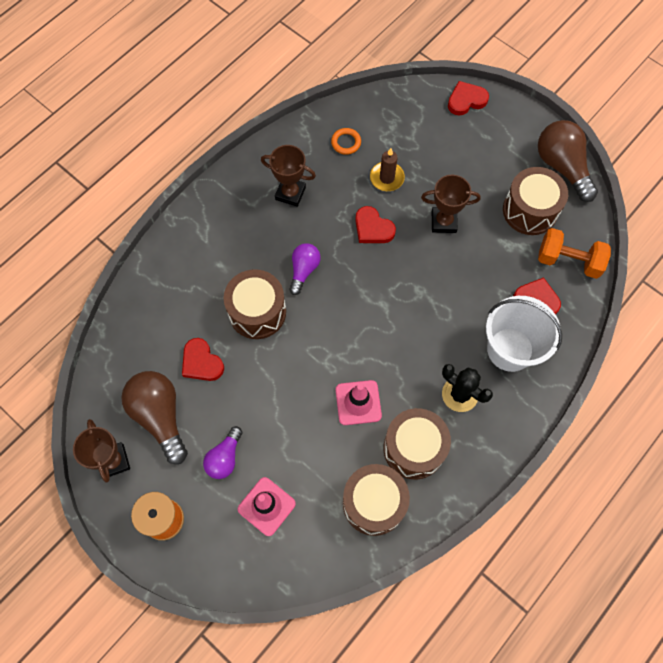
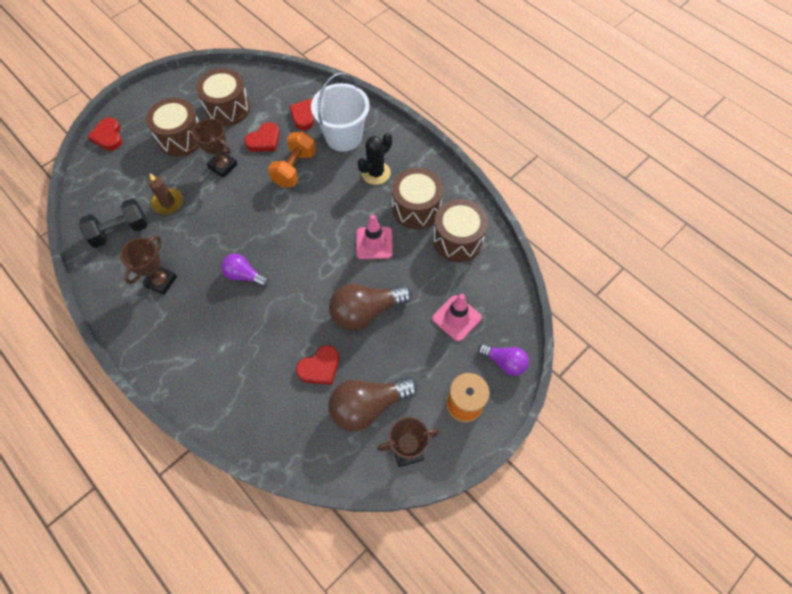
camera: 85 degrees left, 5 degrees down
purple light bulb [203,426,242,479] -> purple light bulb moved to [478,344,529,376]
brown drum [224,269,286,339] -> brown drum moved to [146,98,199,157]
orange ring [331,128,361,155] -> black dumbbell [79,198,147,248]
red heart [355,206,396,243] -> red heart moved to [244,122,280,152]
brown trophy [421,175,481,233] -> brown trophy turned 60 degrees counterclockwise [192,118,238,178]
brown light bulb [538,120,598,202] -> brown light bulb moved to [329,284,412,331]
orange dumbbell [538,228,611,279] -> orange dumbbell moved to [268,131,316,187]

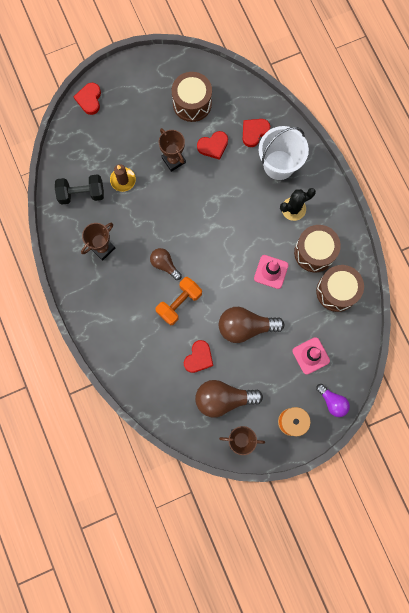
camera: 20 degrees right, 15 degrees up
brown drum [146,98,199,157] -> none
purple light bulb [221,254,268,287] -> brown light bulb [150,248,182,280]
orange dumbbell [268,131,316,187] -> orange dumbbell moved to [155,277,202,325]
red heart [296,345,339,385] -> red heart turned 45 degrees counterclockwise [184,340,213,373]

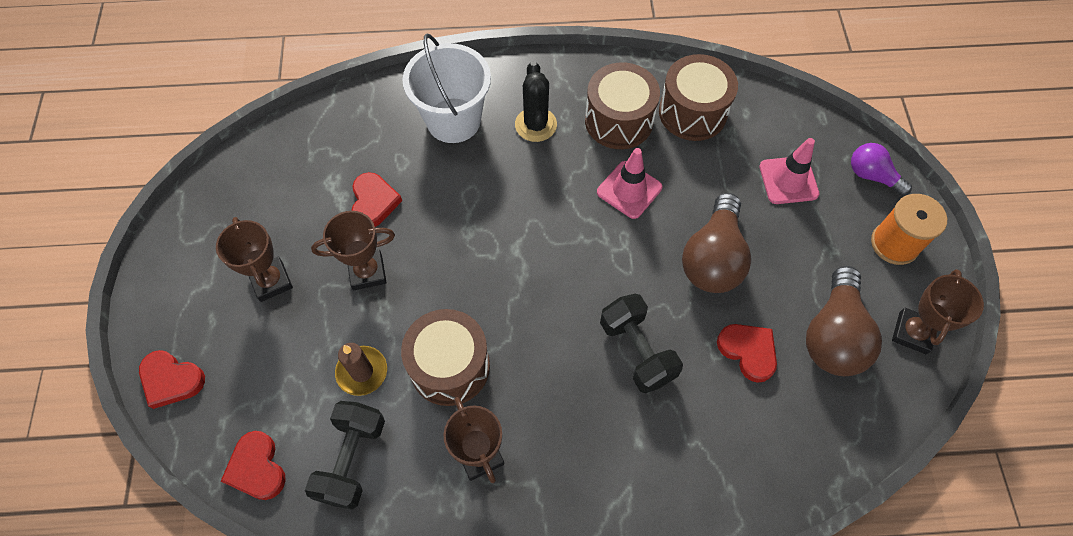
camera: 70 degrees left, 15 degrees down
brown light bulb [150,248,182,280] -> none
orange dumbbell [155,277,202,325] -> black dumbbell [600,294,683,393]
brown drum [172,72,212,122] -> brown drum moved to [401,309,490,406]
red heart [243,119,270,147] -> red heart moved to [221,431,286,500]
purple light bulb [316,384,350,417] -> purple light bulb turned 120 degrees counterclockwise [851,143,912,196]
none -> brown trophy [216,217,293,302]

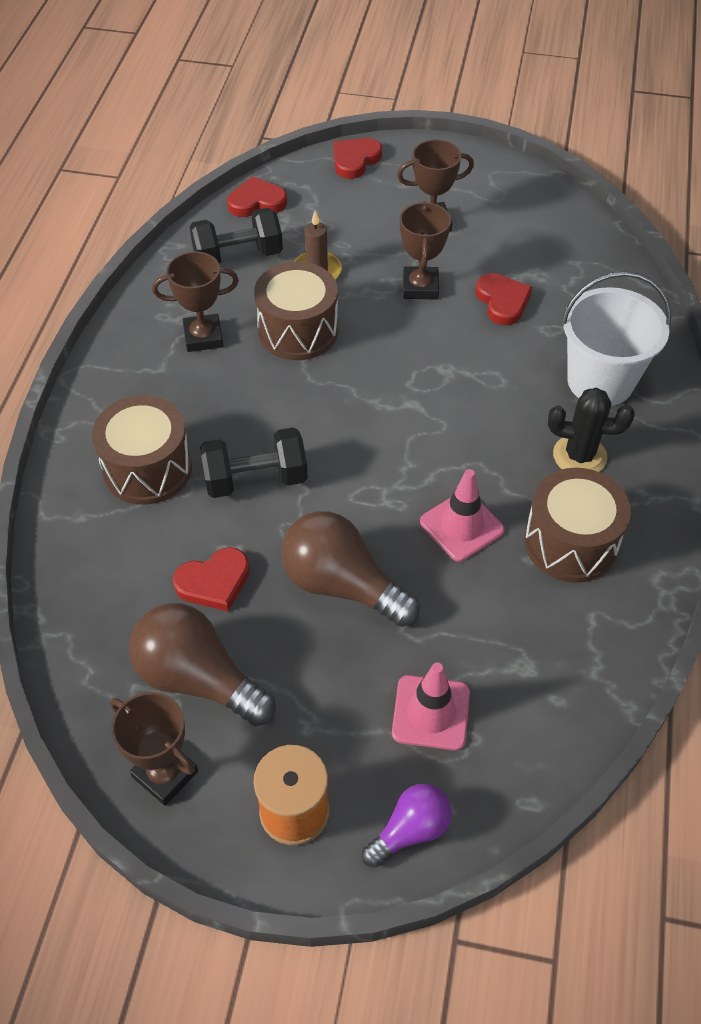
camera: 105 degrees right, 10 degrees down
black dumbbell [305,401,385,510] -> black dumbbell turned 45 degrees counterclockwise [189,208,283,264]
red heart [351,172,402,227] -> red heart turned 120 degrees counterclockwise [476,273,532,325]
brown drum [659,54,738,141] -> brown drum moved to [92,395,192,505]

